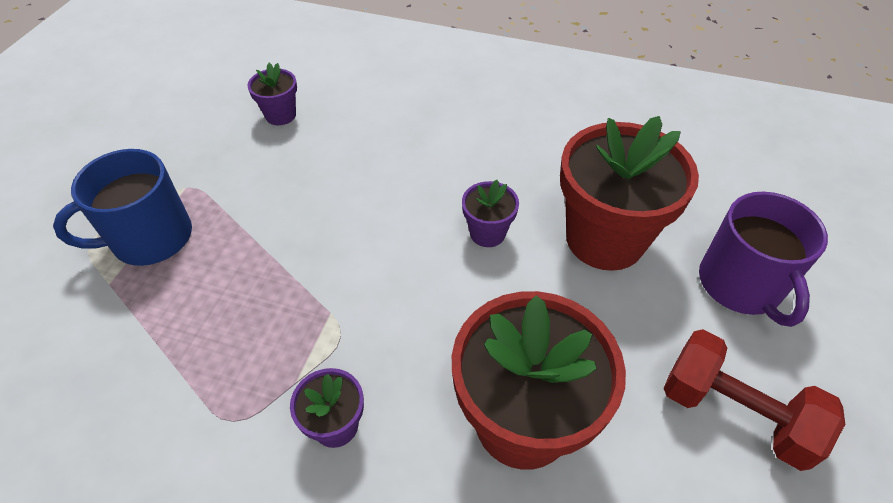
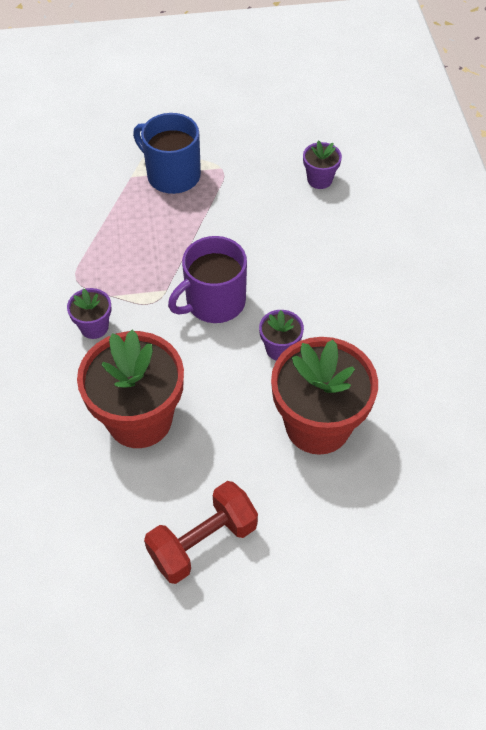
camera: 65 degrees right, 5 degrees up
red dumbbell [664,329,845,471] -> red dumbbell turned 45 degrees clockwise [144,481,258,584]
purple mug [699,192,828,327] -> purple mug moved to [168,236,247,323]

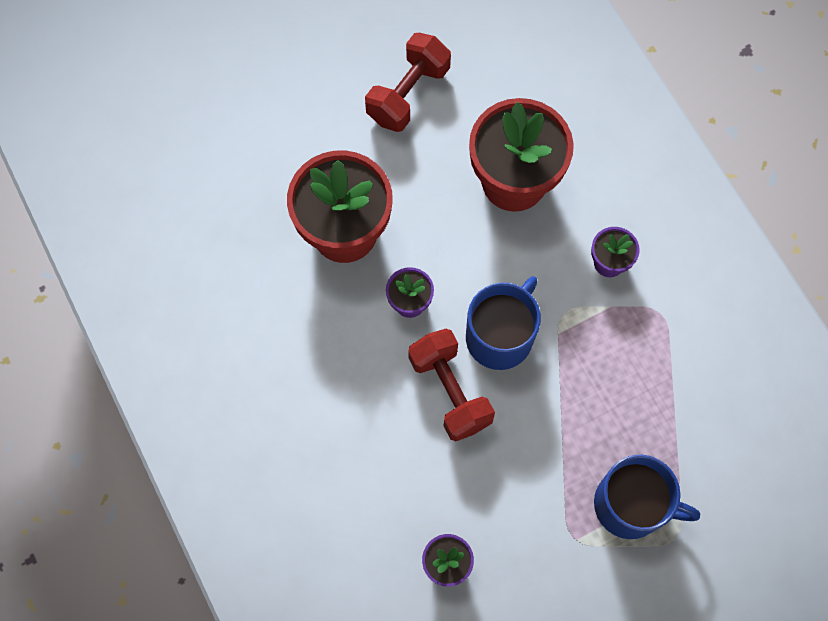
camera: 160 degrees right, 15 degrees up
purple mug [168,236,247,323] -> blue mug [466,276,541,370]
none -> red dumbbell [408,329,495,441]

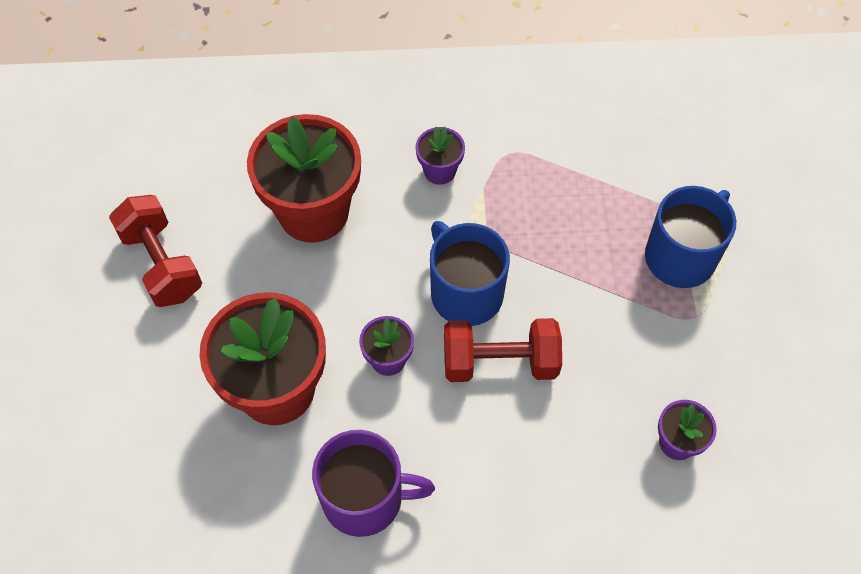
camera: 65 degrees left, 10 degrees down
none -> purple mug [312,430,435,537]

